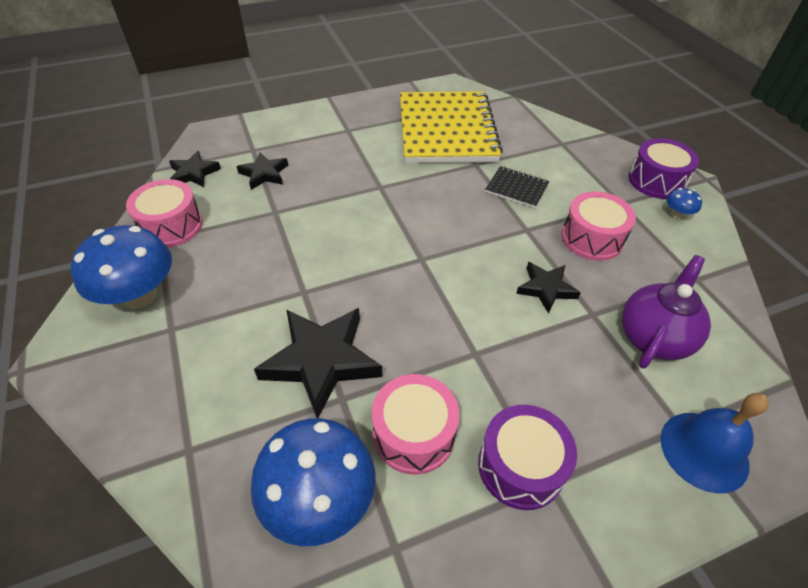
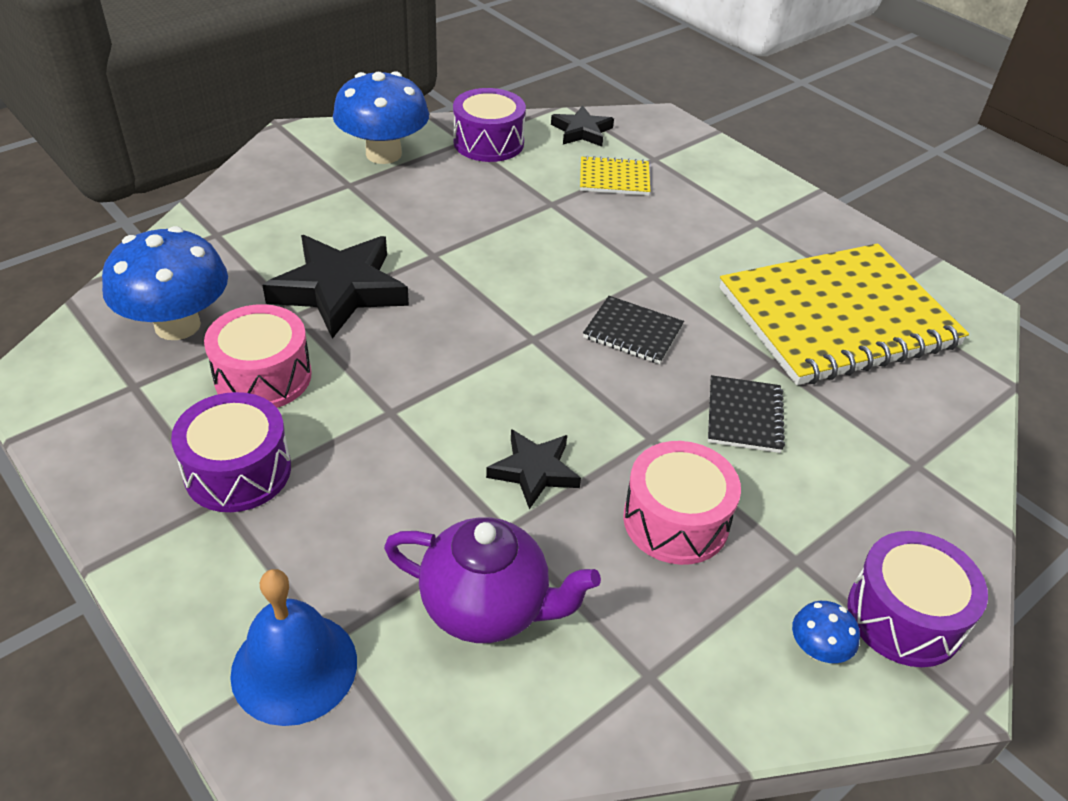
camera: 70 degrees right, 5 degrees down
pink drum [126,179,203,247] -> purple drum [453,88,526,162]
black star [236,153,288,190] -> yellow notebook [580,155,651,196]
none -> black notebook [583,296,684,364]

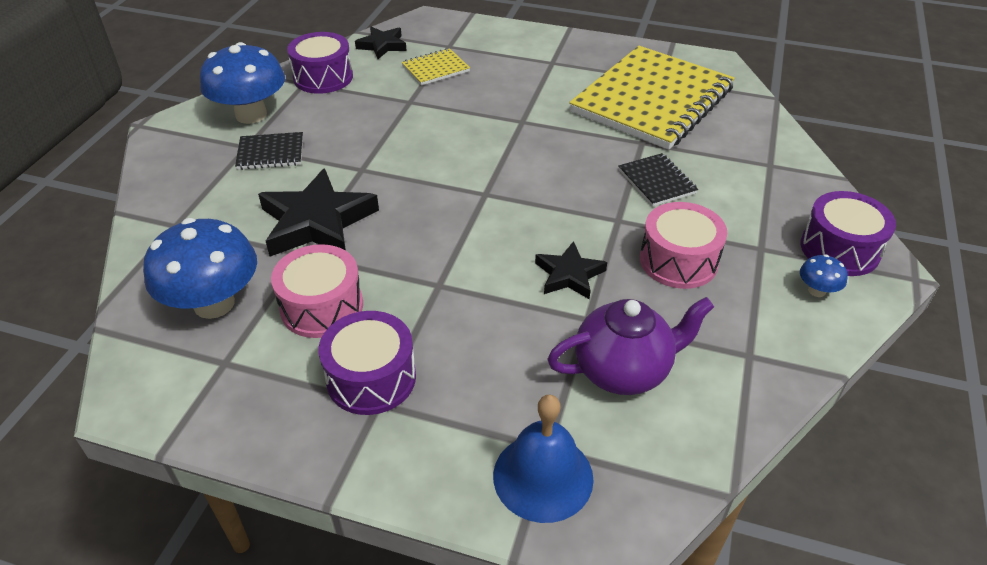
camera: 30 degrees left, 0 degrees up
black notebook [583,296,684,364] -> black notebook moved to [235,132,303,170]

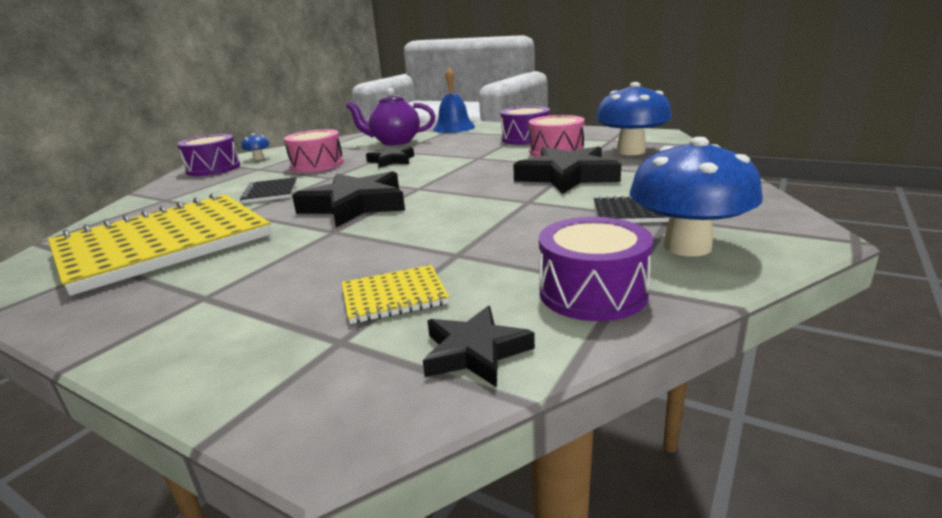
camera: 165 degrees left, 20 degrees down
none -> black star [292,171,405,227]

